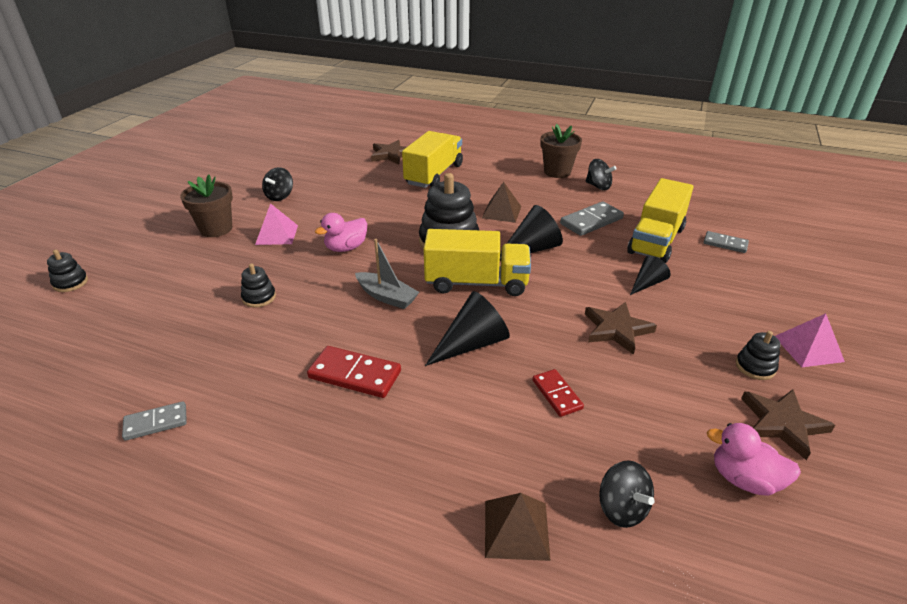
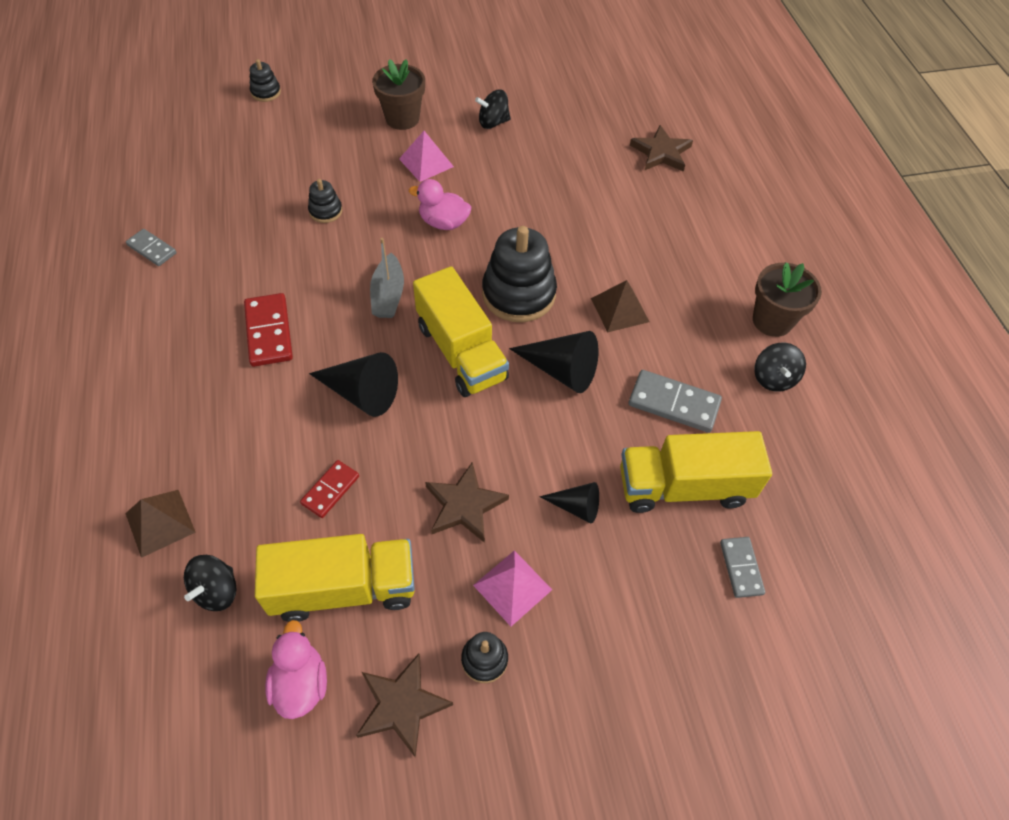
camera: 55 degrees right, 20 degrees up
yellow truck [402,131,463,188] -> yellow truck moved to [255,534,415,622]
pink pyramid [775,313,845,367] -> pink pyramid moved to [473,550,552,626]

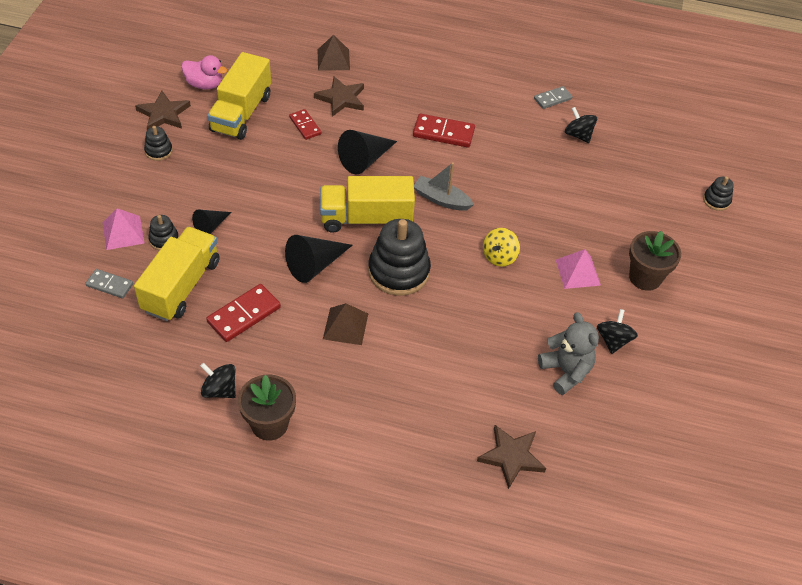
camera: 115 degrees right, 5 degrees down
black spinning top [184,555,236,611] -> black spinning top moved to [565,107,597,143]
black stacking toy [308,179,342,223] -> black stacking toy moved to [148,215,179,251]
pink duck [409,179,471,230] -> yellow spinning top [483,228,520,267]
brown star [425,462,509,543] -> brown star moved to [314,76,364,117]
pink pyramid [473,550,552,626] -> pink pyramid moved to [103,208,144,250]
grey domino [629,370,722,433] -> red domino [206,284,281,342]
none -> grey teddy bear [538,312,599,395]

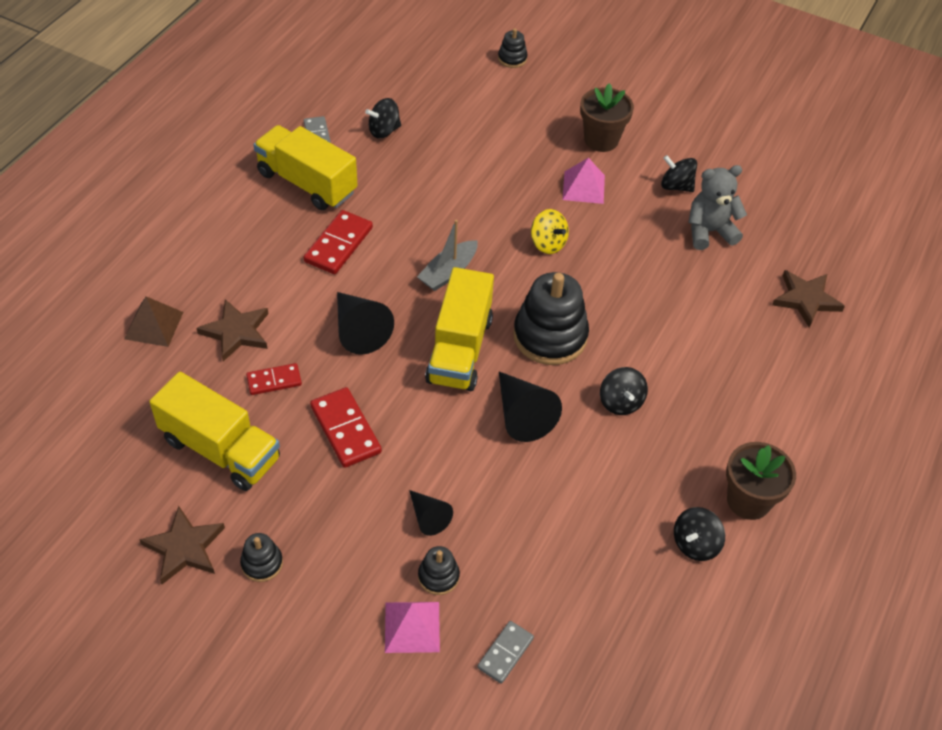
camera: 75 degrees left, 0 degrees up
yellow truck [134,227,220,321] -> yellow truck moved to [253,125,358,210]
pink duck [181,55,227,89] -> none
red domino [206,284,281,342] -> red domino moved to [310,387,382,468]
brown pyramid [323,303,368,345] -> black spinning top [600,367,648,415]

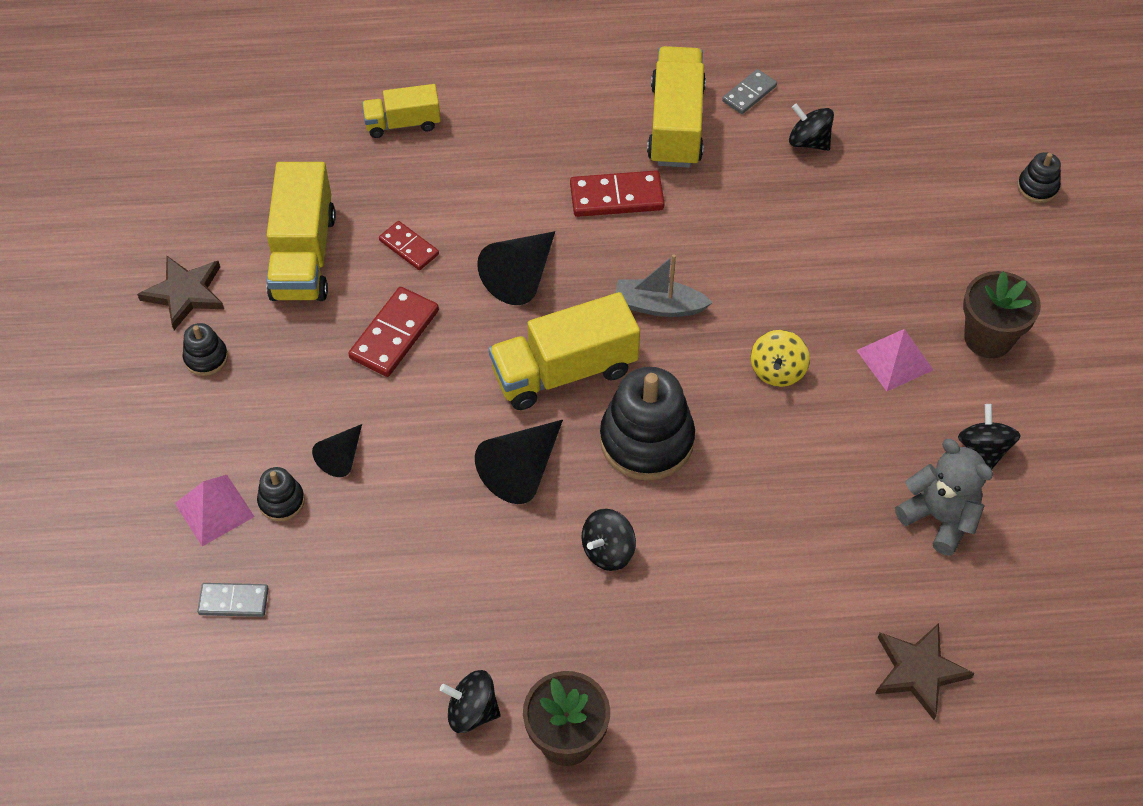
camera: 60 degrees right, 5 degrees up
brown pyramid [124,296,183,347] -> yellow truck [362,84,441,138]
brown star [197,299,268,361] -> none

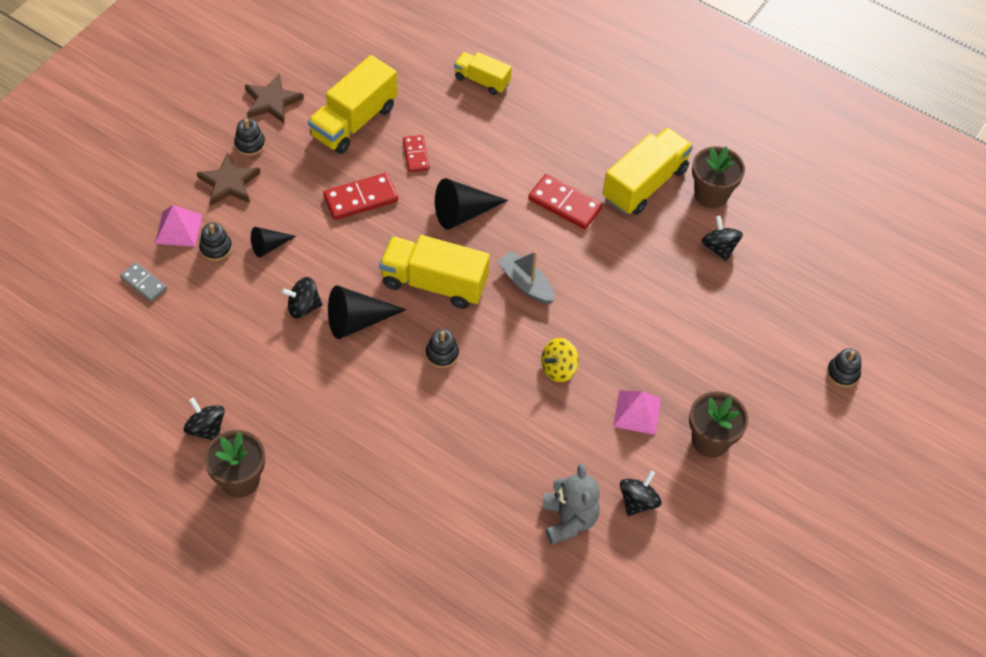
camera: 35 degrees right, 0 degrees up
black spinning top [582,509,636,571] -> black spinning top moved to [281,277,323,318]
black stacking toy [600,367,695,481] -> black stacking toy [426,329,459,368], size x0.48
grey domino [722,69,777,114] -> brown flower pot [692,146,745,208]
brown star [875,623,974,720] -> brown star moved to [197,153,260,206]

